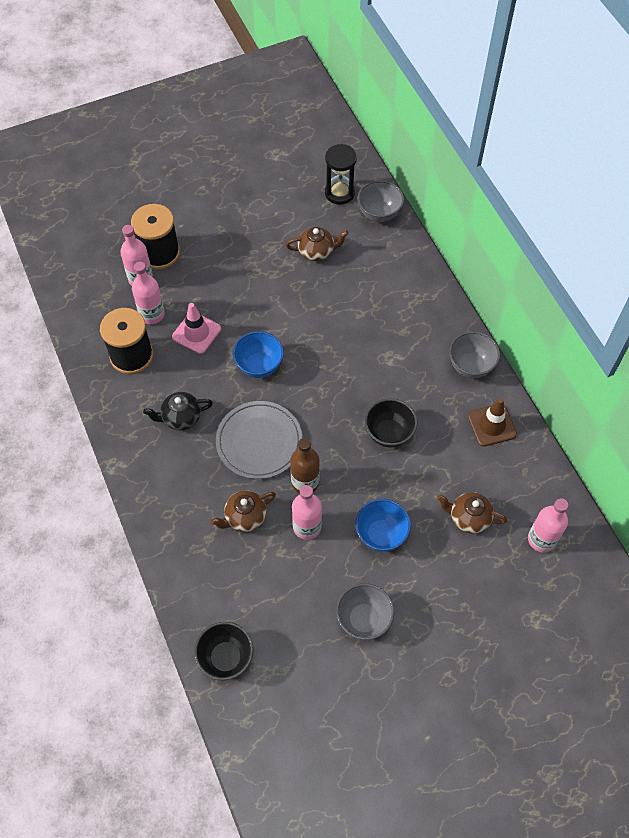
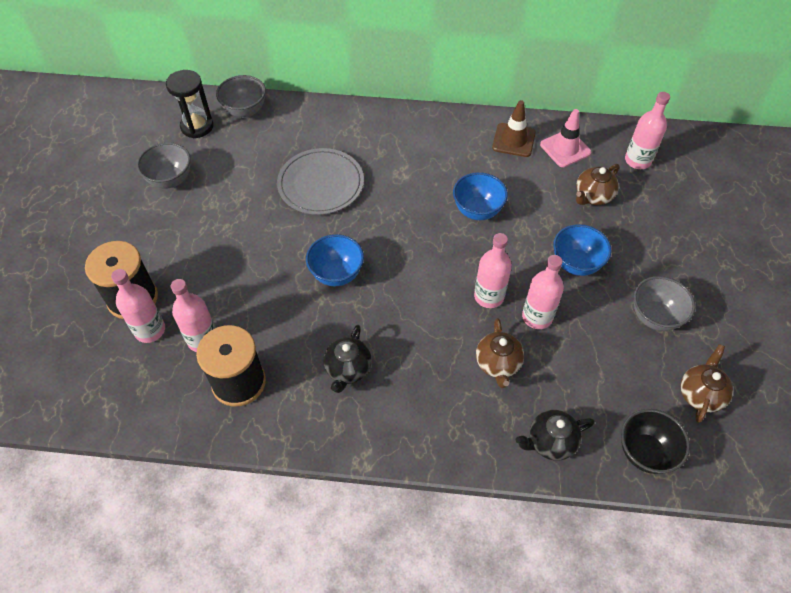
camera: 60 degrees left, 5 degrees down
pink traffic cone [172,303,221,354] -> pink traffic cone moved to [540,109,591,167]
grey plate [216,401,302,479] -> grey plate moved to [277,148,364,215]
brown teapot [286,227,349,261] -> brown teapot moved to [681,344,733,423]
brown bottle [290,438,320,493] -> pink bottle [474,233,512,308]
black bowl [365,398,417,448] -> blue bowl [453,172,508,220]
grey bowl [449,331,500,378] -> grey bowl moved to [137,142,191,189]
none -> black teapot [516,410,595,461]

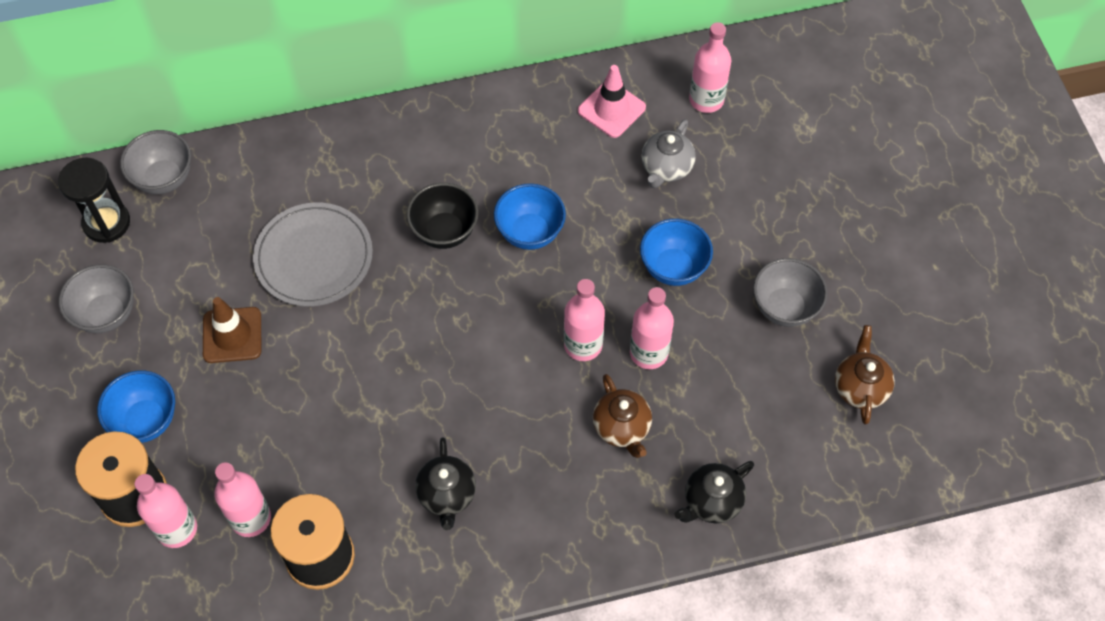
camera: 20 degrees left, 5 degrees up
blue bowl [306,234,364,286] -> blue bowl moved to [97,370,175,443]
brown traffic cone [492,100,536,157] -> brown traffic cone moved to [203,297,261,363]
brown teapot [576,164,620,205] -> grey teapot [642,119,696,188]
black bowl [621,409,690,474] -> black bowl moved to [406,183,479,249]

